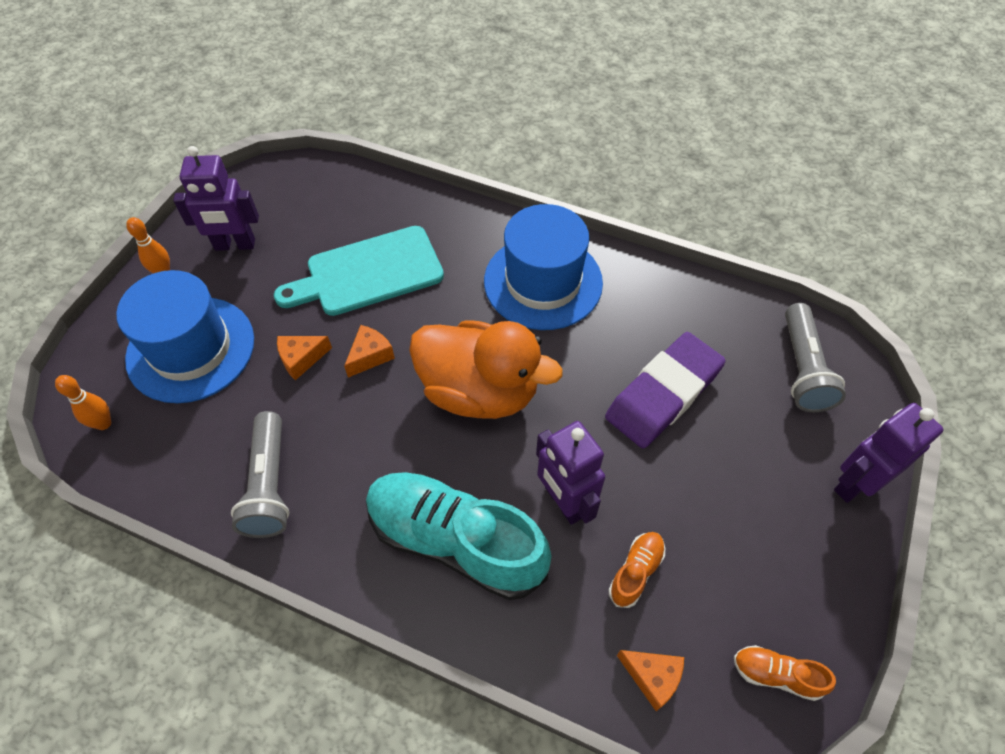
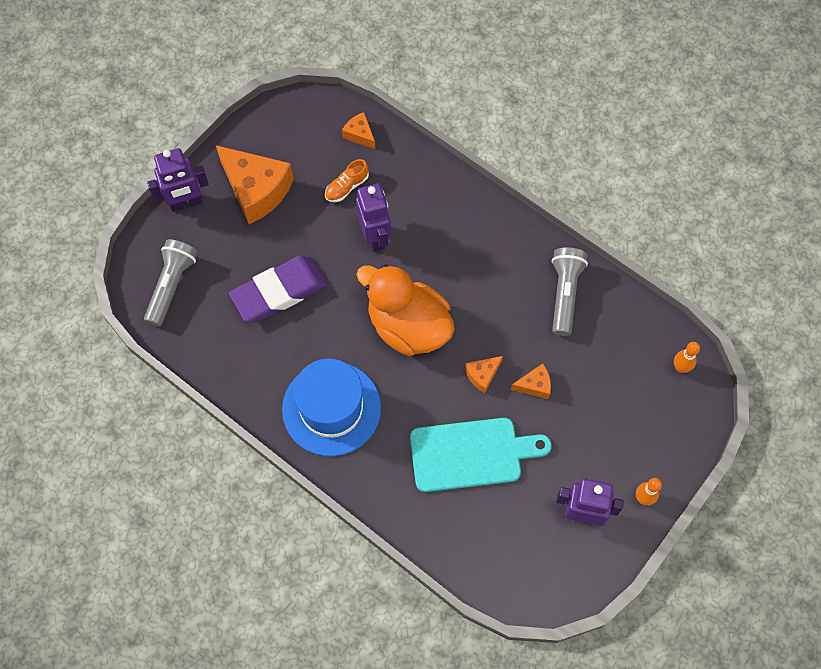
camera: 165 degrees left, 10 degrees up
blue hat [116,270,254,403] -> none
turquoise shoe [366,472,552,600] -> none
orange shoe [734,645,836,701] -> none
none -> orange cheese [216,145,294,224]

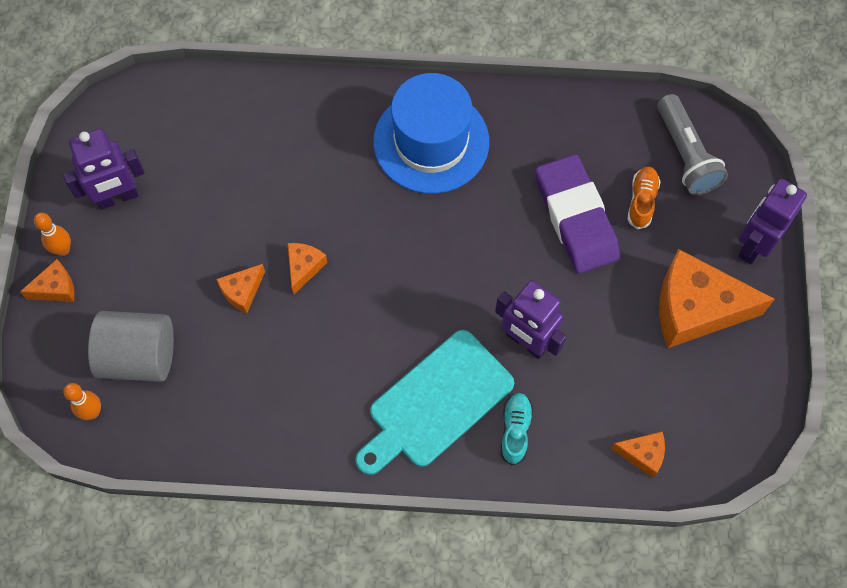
camera: 145 degrees right, 0 degrees up
purple eraser [229,256,327,322] -> purple eraser turned 45 degrees counterclockwise [535,154,620,274]
orange shoe [325,159,369,202] -> orange shoe moved to [627,167,660,230]
orange duck [356,264,455,356] -> none
turquoise cutting board [410,418,552,492] -> turquoise cutting board moved to [355,330,514,475]
grey flashlight [552,248,588,336] -> none
none -> orange cheese [20,259,75,302]
none -> grey cylinder [88,311,174,382]
none -> turquoise shoe [500,393,533,465]

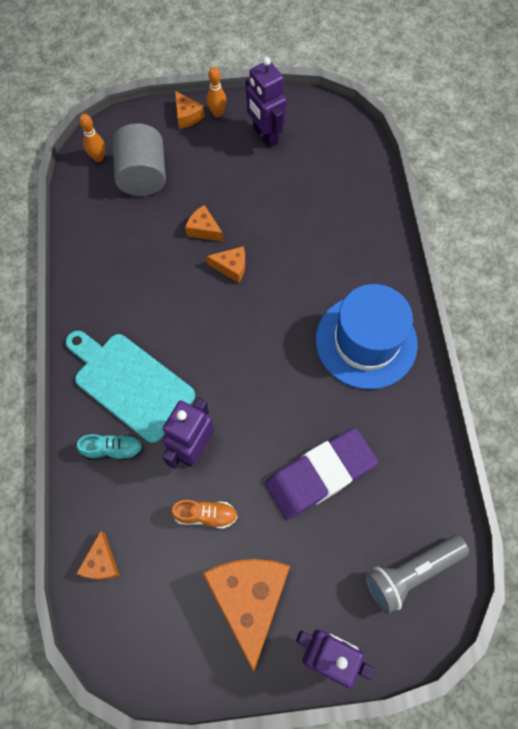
camera: 80 degrees right, 0 degrees up
orange shoe [627,167,660,230] -> orange shoe moved to [171,500,237,529]

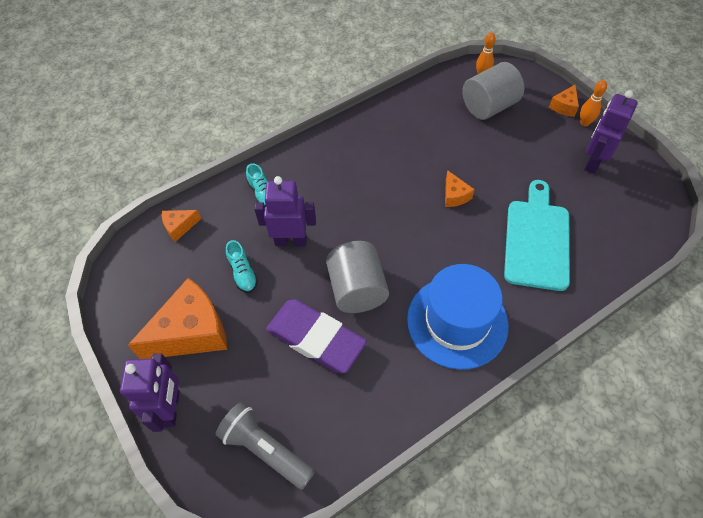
camera: 65 degrees right, 10 degrees down
turquoise cutting board [65,331,195,443] -> turquoise cutting board moved to [504,180,570,291]
orange shoe [171,500,237,529] -> turquoise shoe [226,240,258,293]
orange cheese [185,205,224,242] -> none
none -> grey cylinder [326,241,389,313]

